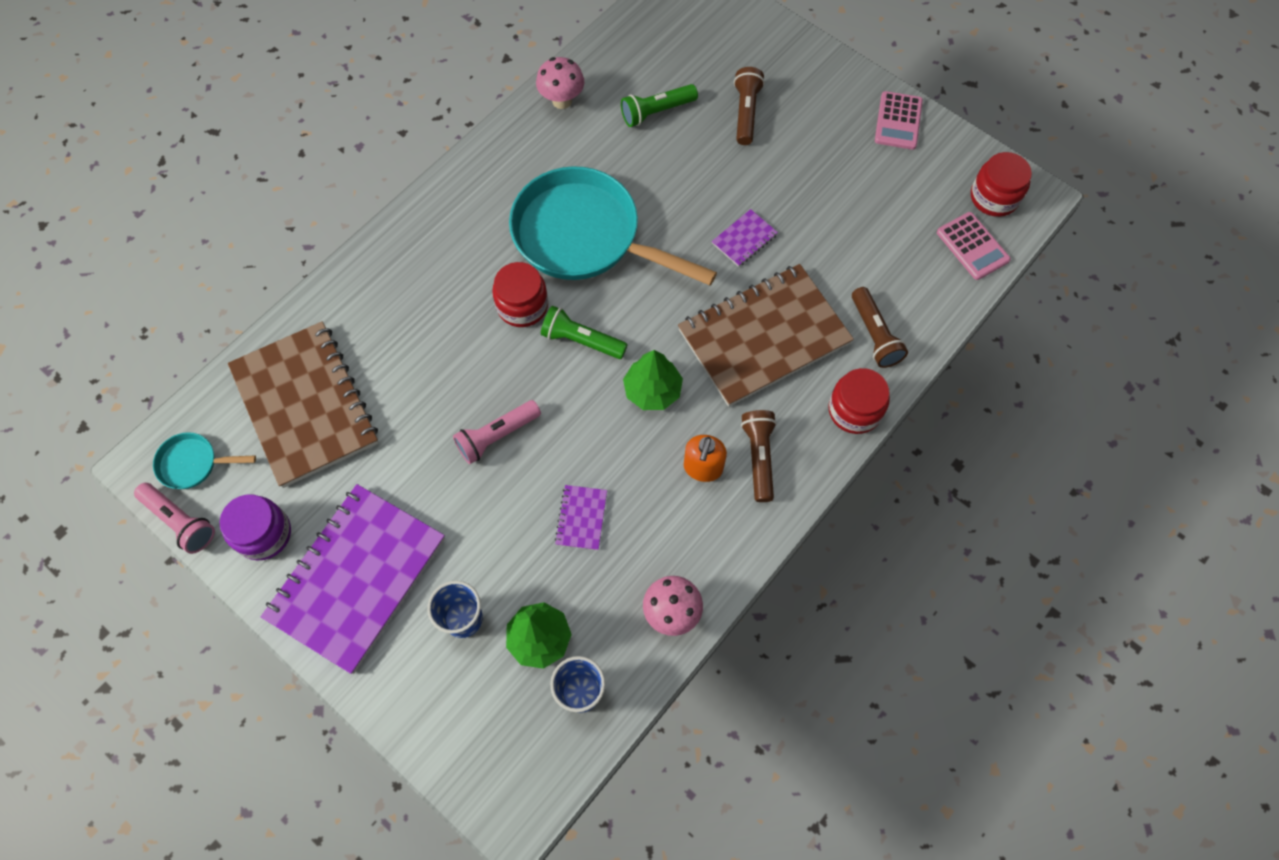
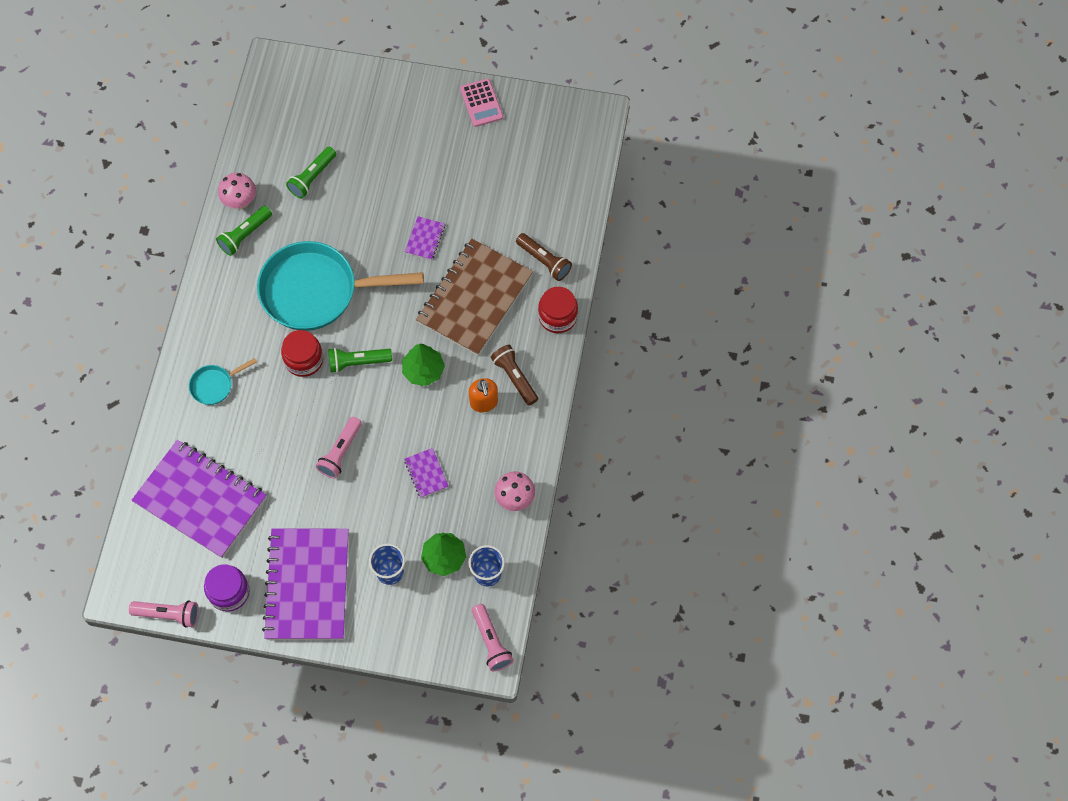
camera: 30 degrees left, 0 degrees up
turquoise pan [153,432,256,489] -> turquoise pan moved to [189,358,257,405]
brown notebook [228,321,379,488] -> purple notebook [132,440,267,558]
brown flashlight [734,67,765,145] -> none
pink calculator [937,212,1011,280] -> none
red jar [971,152,1032,217] -> none
none -> green flashlight [216,206,272,256]
none -> pink flashlight [472,604,514,671]

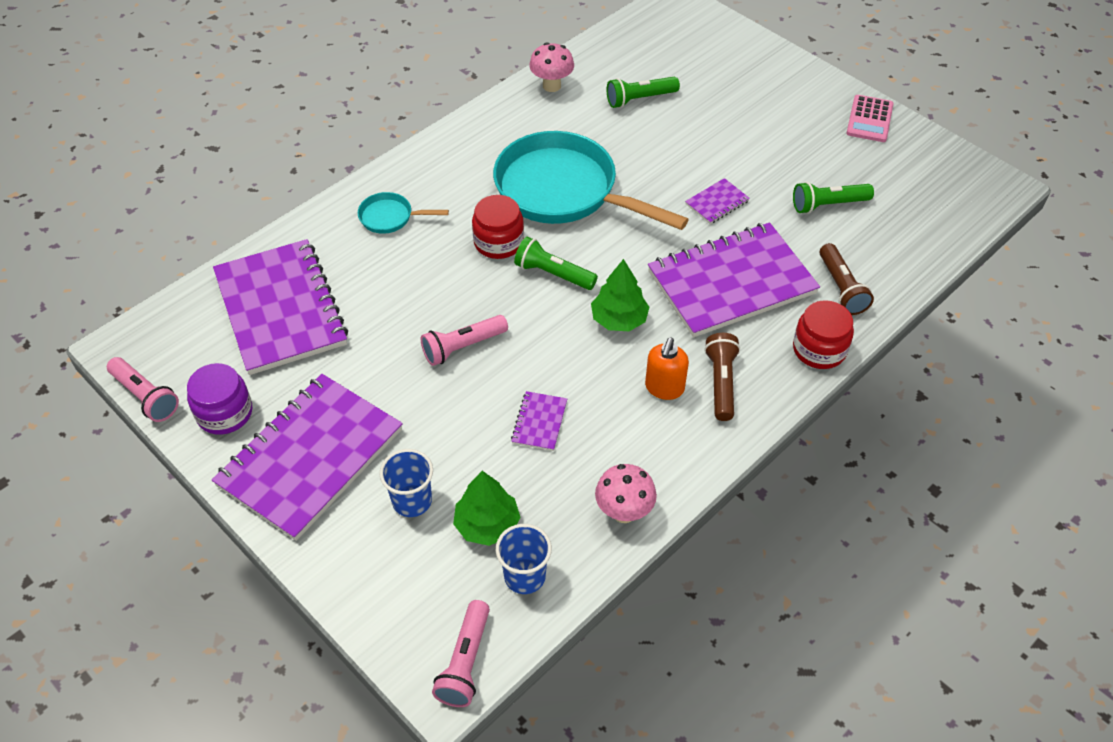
camera: 35 degrees right, 15 degrees down
green flashlight [216,206,272,256] -> green flashlight moved to [793,182,874,214]
brown notebook [416,239,533,356] -> purple notebook [648,222,820,338]

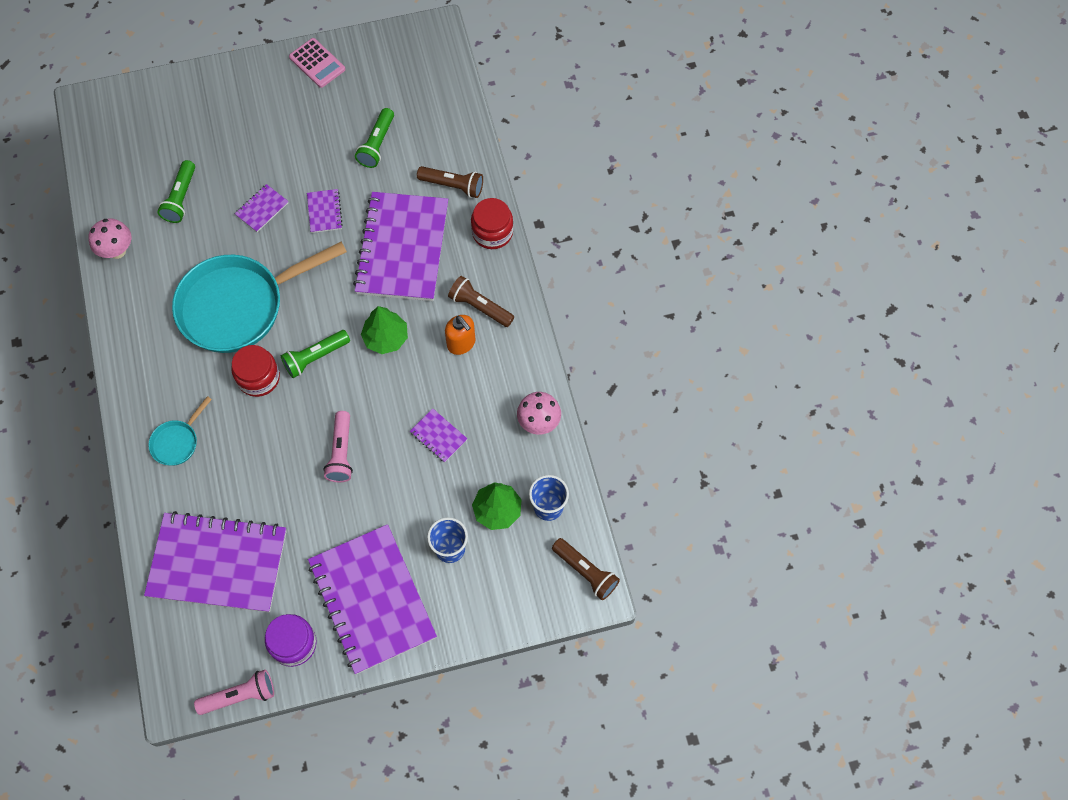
camera: 60 degrees left, 15 degrees up
pink flashlight [432,600,490,707] -> brown flashlight [552,538,620,600]
none -> purple notebook [235,184,289,232]

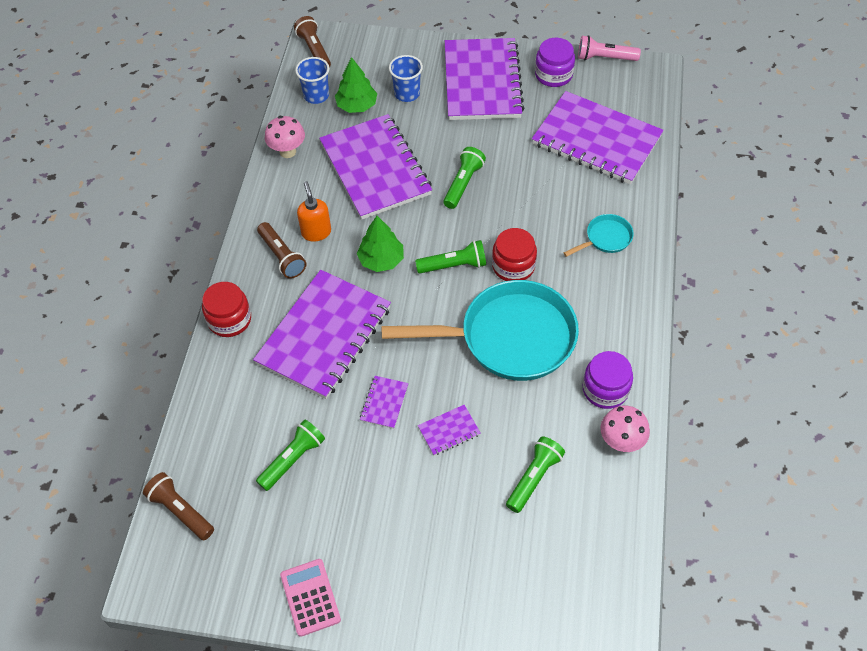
camera: 155 degrees left, 10 degrees down
pink flashlight [323,411,353,482] -> green flashlight [443,147,486,209]
purple notebook [410,408,468,462] -> purple notebook [319,114,432,220], size x2.48
brown flashlight [417,166,483,198] -> brown flashlight moved to [143,472,214,540]
none -> purple jar [583,351,633,409]

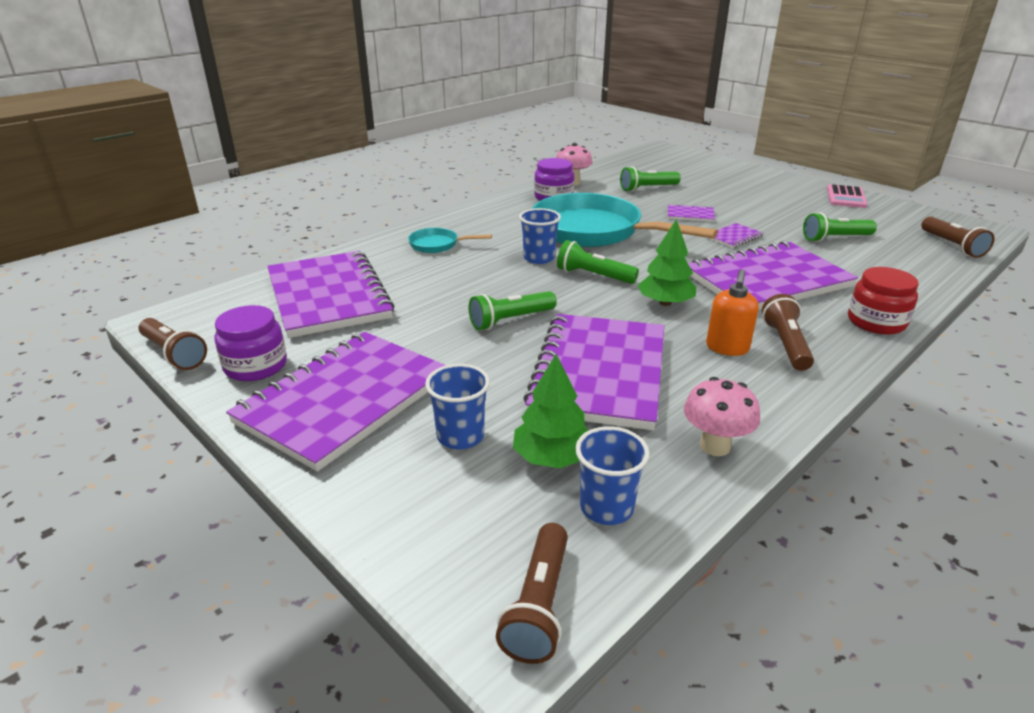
camera: 145 degrees left, 25 degrees down
red jar [492,228,537,281] -> blue cup [519,208,561,264]
pink flashlight [578,35,641,61] -> brown flashlight [139,318,207,370]

